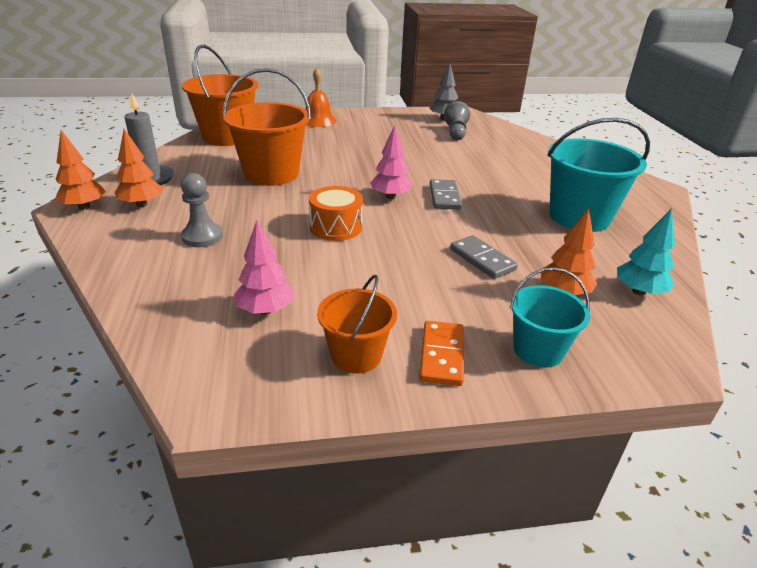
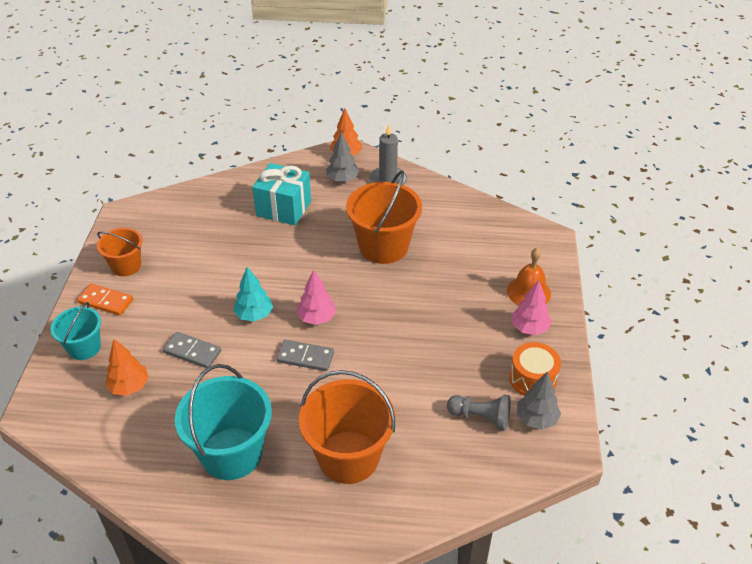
camera: 105 degrees right, 10 degrees up
orange tree [115,129,163,207] -> grey tree [326,132,359,182]
grey pawn [181,173,223,247] -> turquoise gift [252,163,311,225]
orange bucket [182,44,258,146] -> orange bucket moved to [299,370,395,484]
pink tree [234,220,294,315] -> pink tree moved to [512,280,552,335]
orange drum [309,186,363,241] -> orange drum moved to [509,342,561,396]
grey domino [450,235,518,279] -> grey domino turned 45 degrees clockwise [163,332,221,368]
turquoise tree [617,208,675,296] -> turquoise tree moved to [233,267,273,321]

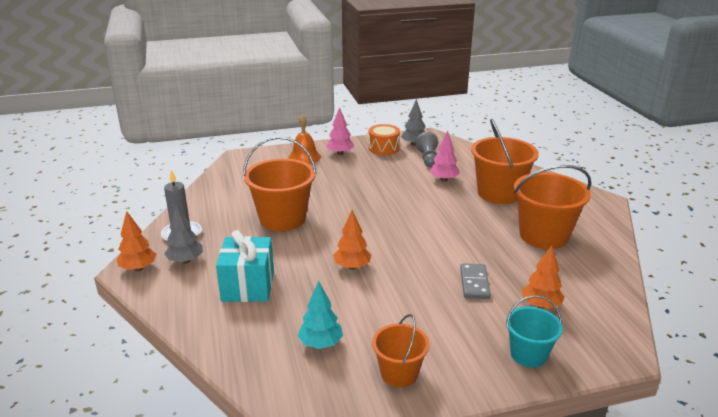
camera: 110 degrees left, 15 degrees down
orange domino [77,284,133,316] -> none
turquoise bucket [175,364,272,480] -> orange bucket [514,165,591,249]
turquoise tree [233,267,273,321] -> turquoise tree moved to [298,281,343,349]
grey domino [276,340,334,371] -> none
pink tree [296,269,336,325] -> pink tree moved to [429,131,460,182]
none -> orange tree [333,210,371,270]

